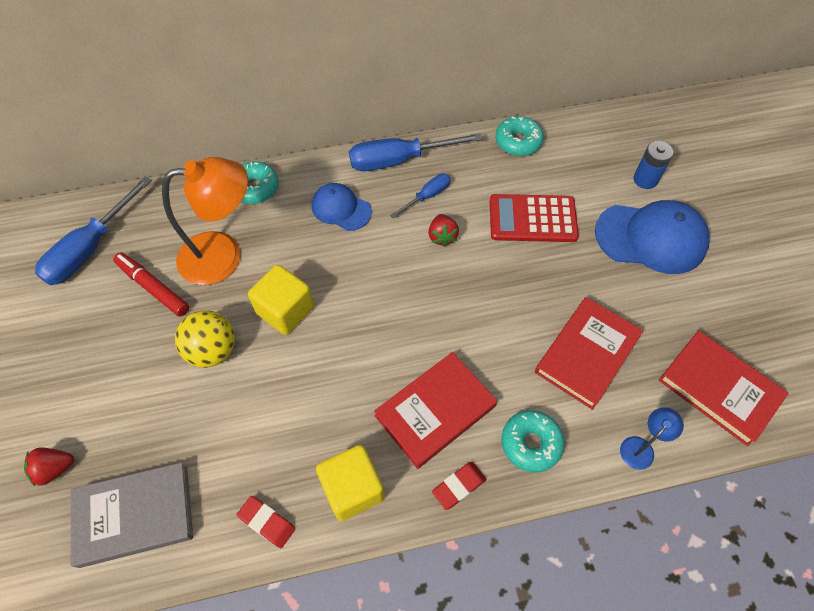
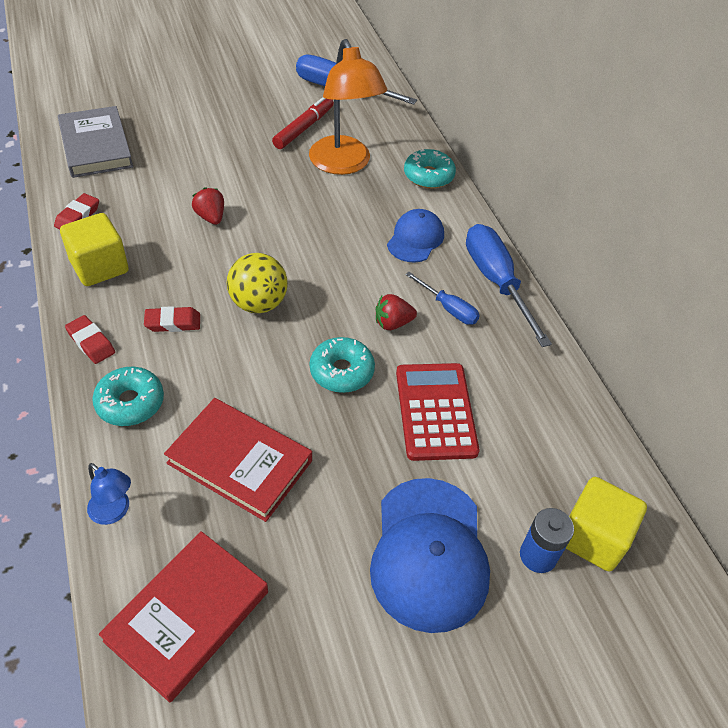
camera: 80 degrees right, 10 degrees down
red strawberry [24,448,74,486] -> red strawberry moved to [192,187,224,225]
yellow ball [175,310,235,368] -> yellow ball moved to [227,253,288,313]
yellow cube [248,265,314,335] -> yellow cube moved to [565,477,647,572]
red book [374,352,497,469] -> red eraser [144,306,200,332]
turquoise donut [495,116,544,156] -> turquoise donut moved to [310,337,375,393]

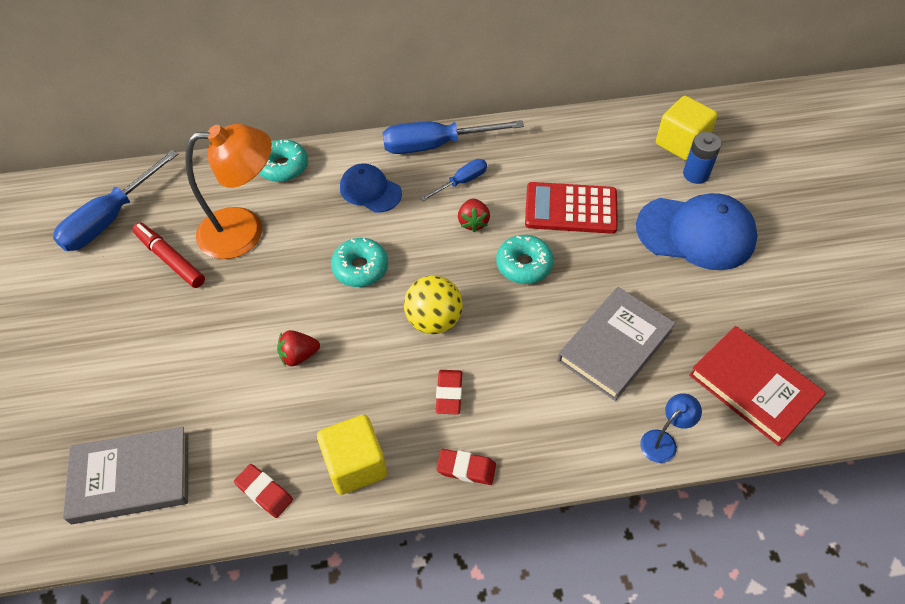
camera: 75 degrees left, 5 degrees up
red eraser [65,315,115,364] -> red eraser turned 45 degrees clockwise [436,449,496,485]
turquoise donut [92,367,164,426] -> turquoise donut moved to [331,238,388,287]
red book [164,398,312,522] -> grey book [557,287,676,401]

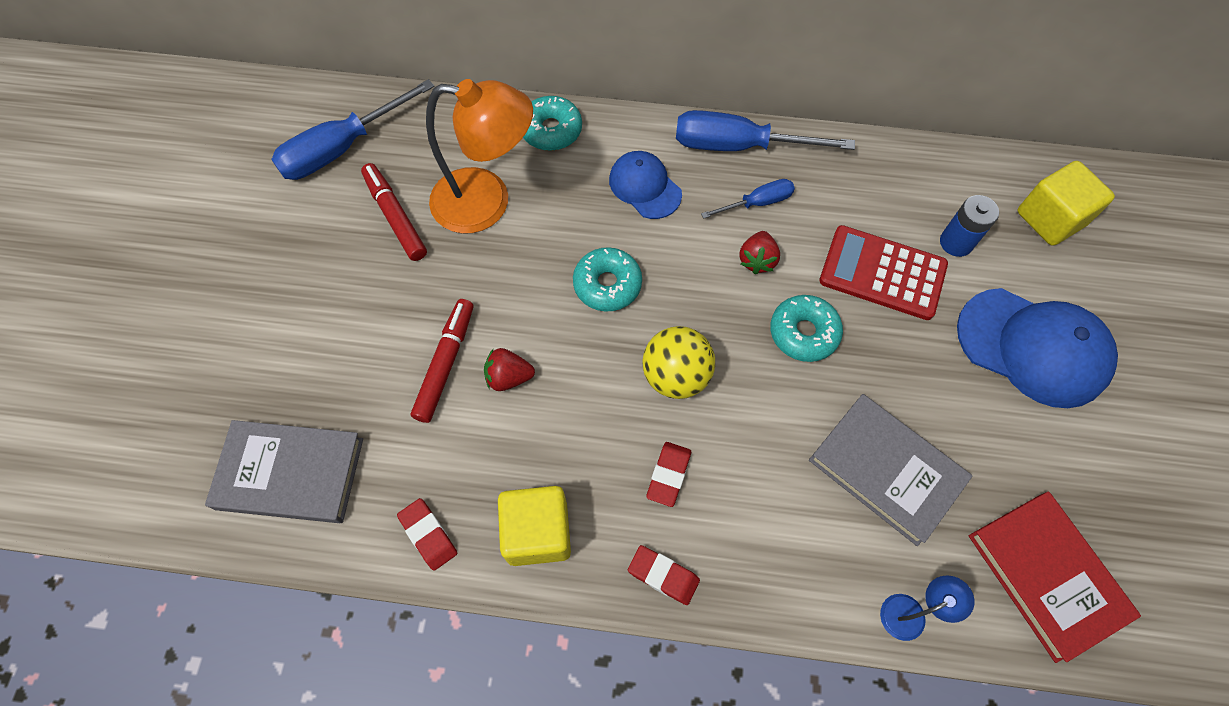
camera: 15 degrees right, 10 degrees up
grey book [557,287,676,401] -> grey book turned 75 degrees clockwise [809,394,972,546]
blue battery [683,132,721,184] -> blue battery moved to [940,195,999,257]
none -> red marker [411,299,473,423]

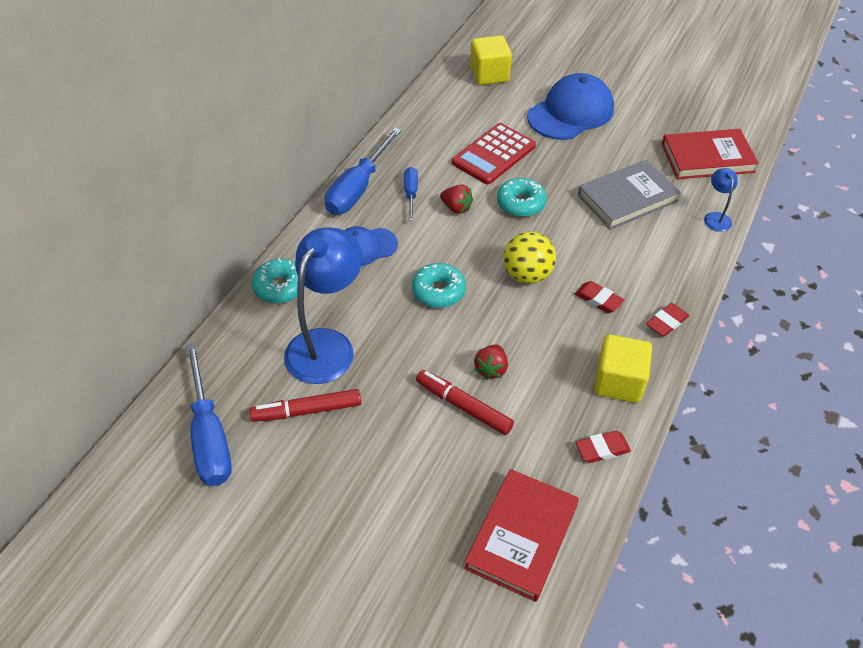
camera: 70 degrees left, 15 degrees down
grey book [205,420,363,523] -> red book [464,469,579,602]
orange lamp [426,79,533,234] -> blue lamp [284,228,362,384]
blue battery [940,195,999,257] -> none

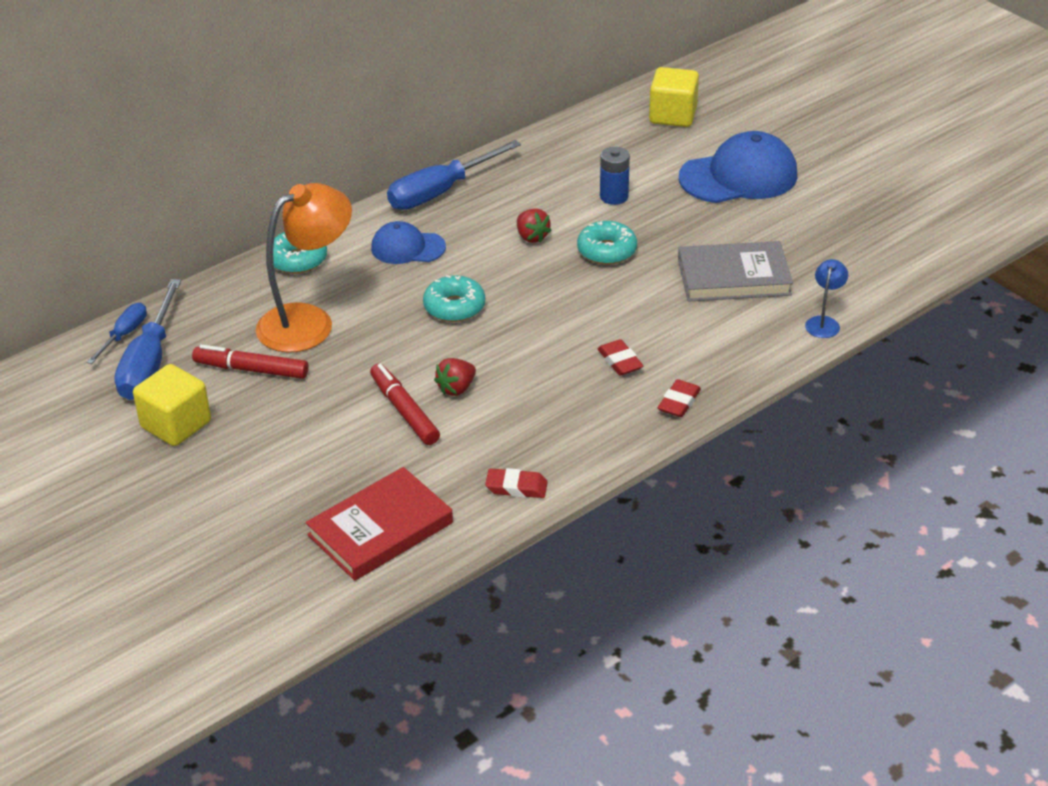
camera: 25 degrees right, 10 degrees down
blue lamp [284,228,362,384] -> orange lamp [256,183,352,352]
blue screwdriver [404,167,418,221] -> blue screwdriver moved to [87,303,147,364]
red calculator [452,123,536,184] -> blue battery [600,147,630,205]
yellow ball [503,231,556,284] -> none
yellow cube [594,334,652,403] -> yellow cube moved to [133,364,211,446]
red eraser [646,303,689,337] -> red eraser turned 45 degrees counterclockwise [658,379,701,417]
red book [662,129,759,179] -> none

